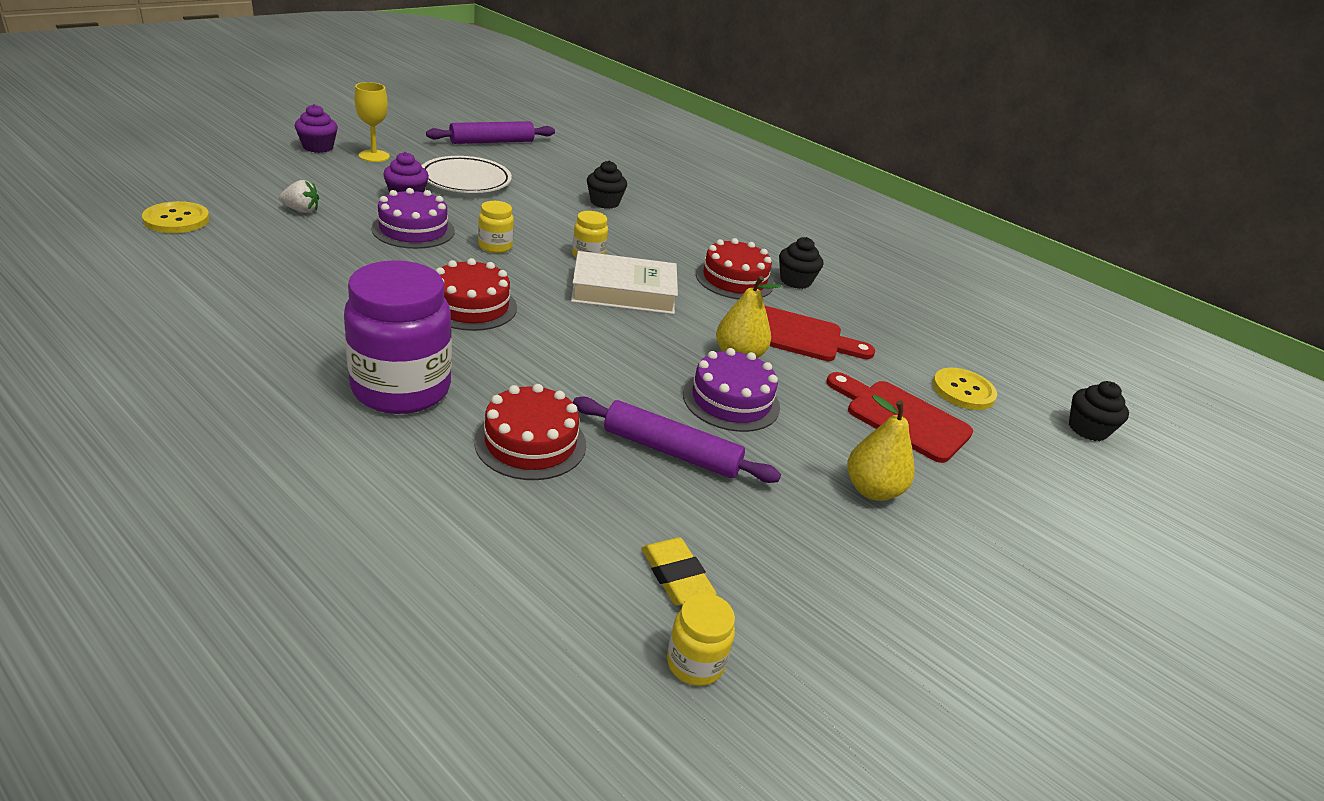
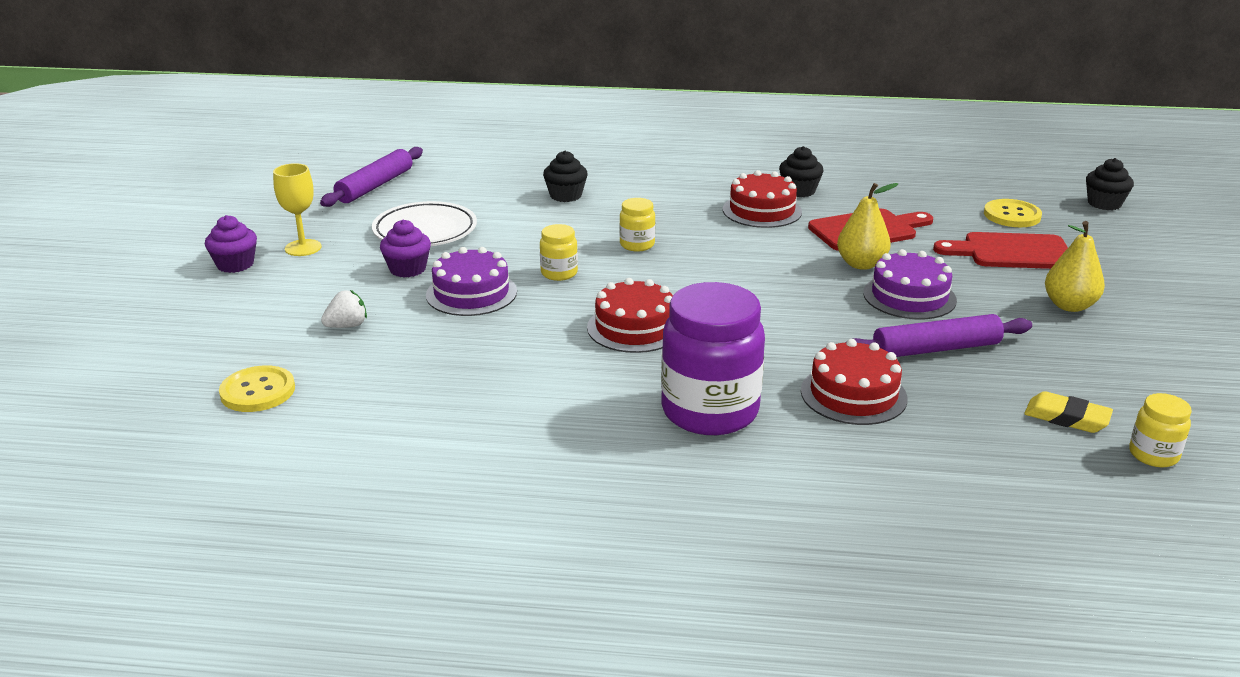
camera: 30 degrees left, 5 degrees down
white book [571,251,678,315] -> none

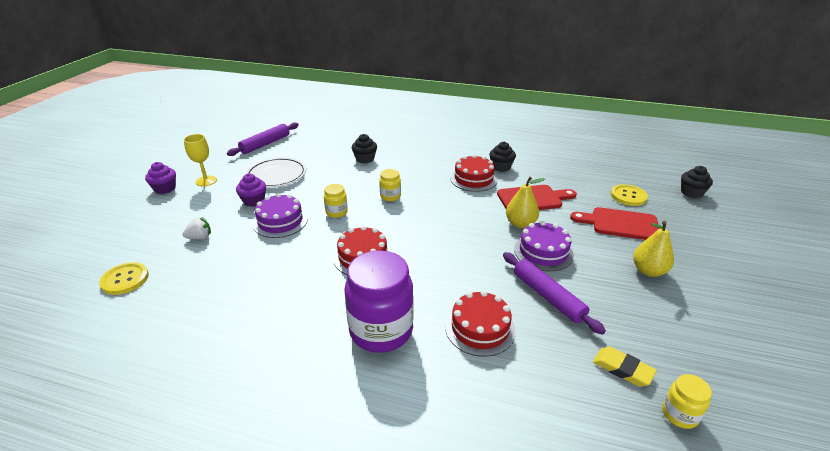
camera: 10 degrees right, 5 degrees up
purple rolling pin [845,314,1032,357] -> purple rolling pin turned 60 degrees clockwise [503,252,606,335]

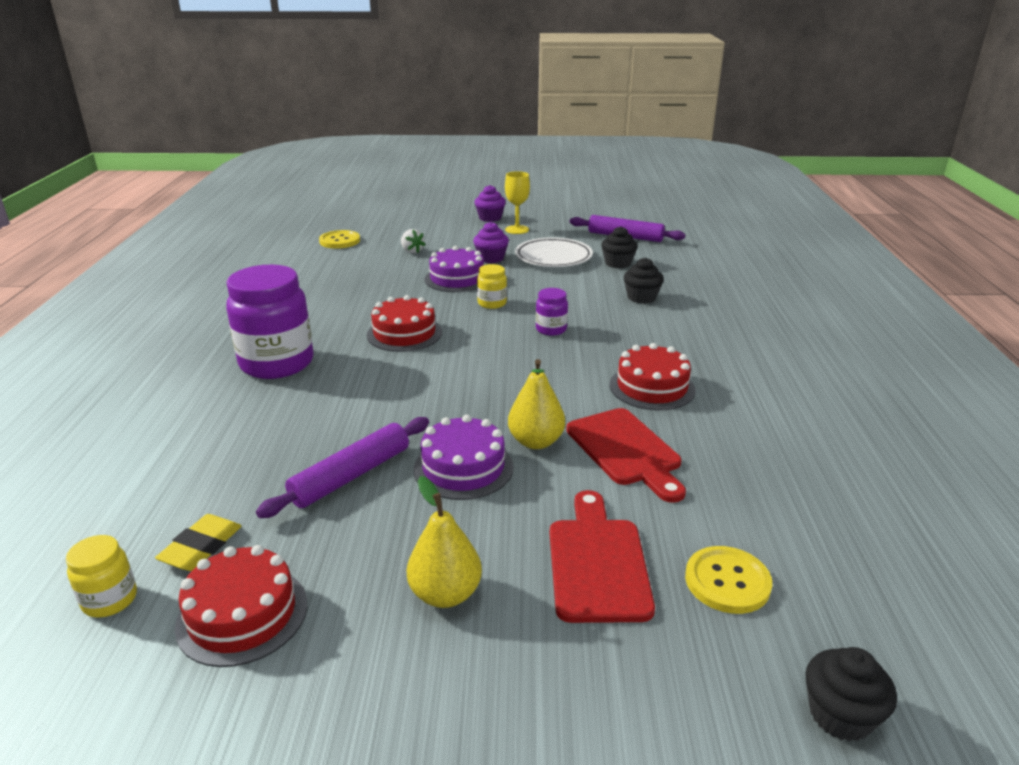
camera: 75 degrees right, 5 degrees down
yellow jar [379,169,401,201] -> purple jar [536,288,568,336]
red cake [445,291,516,357] -> red cake moved to [175,545,307,667]
black cupcake [489,142,516,172] -> black cupcake moved to [601,226,638,268]

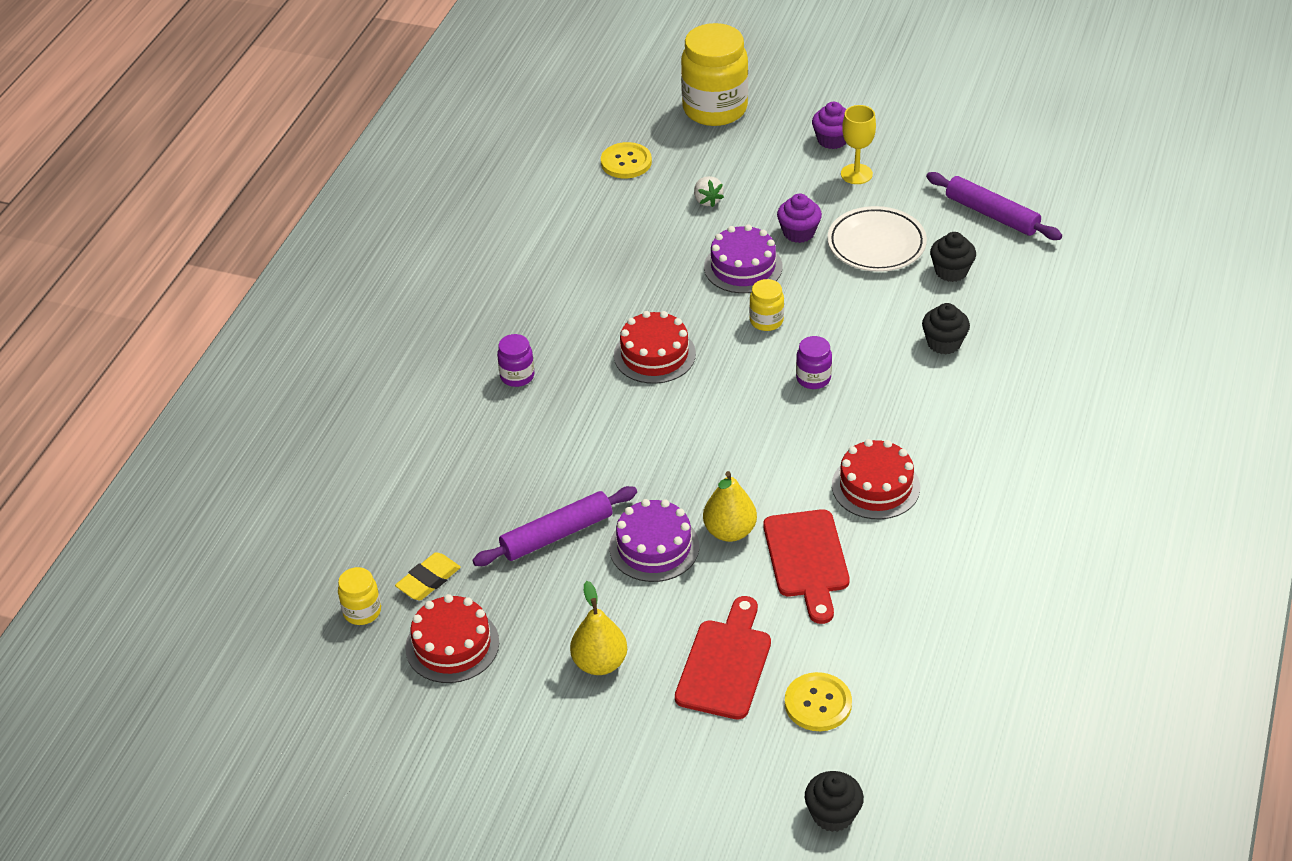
camera: 20 degrees right, 15 degrees up
purple jar [226,265,314,379] -> purple jar [497,334,534,387], size x0.46
none -> yellow jar [681,23,748,126]

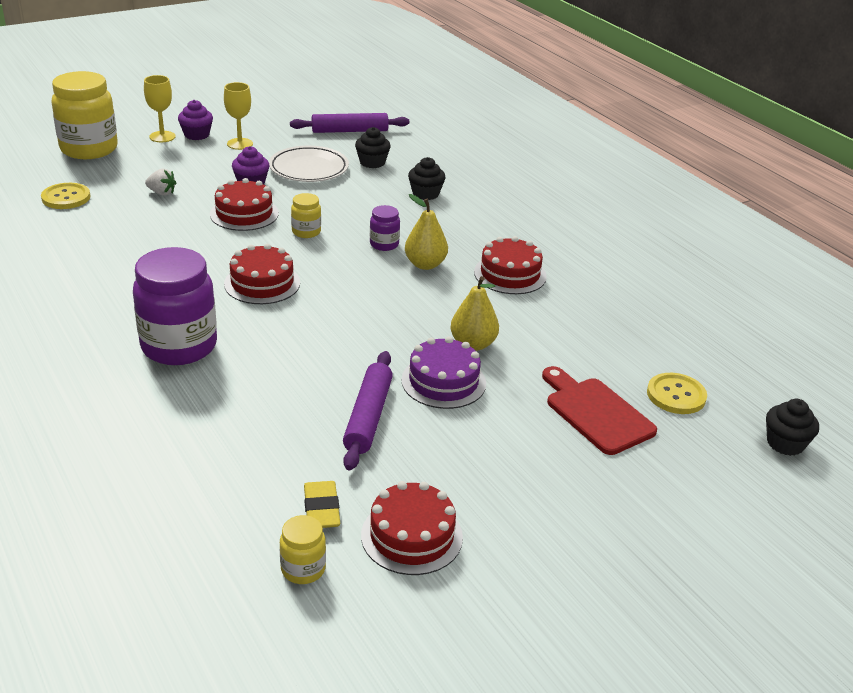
camera: 55 degrees left, 10 degrees down
purple jar [497,334,534,387] -> purple jar [133,247,217,365], size x2.16
yellow pear [570,581,627,675] -> yellow pear moved to [405,194,448,270]
purple cake [704,224,783,293] -> red cake [210,178,279,231]
red cutting board [763,509,850,624] -> none
none -> yellow goblet [144,75,176,142]

